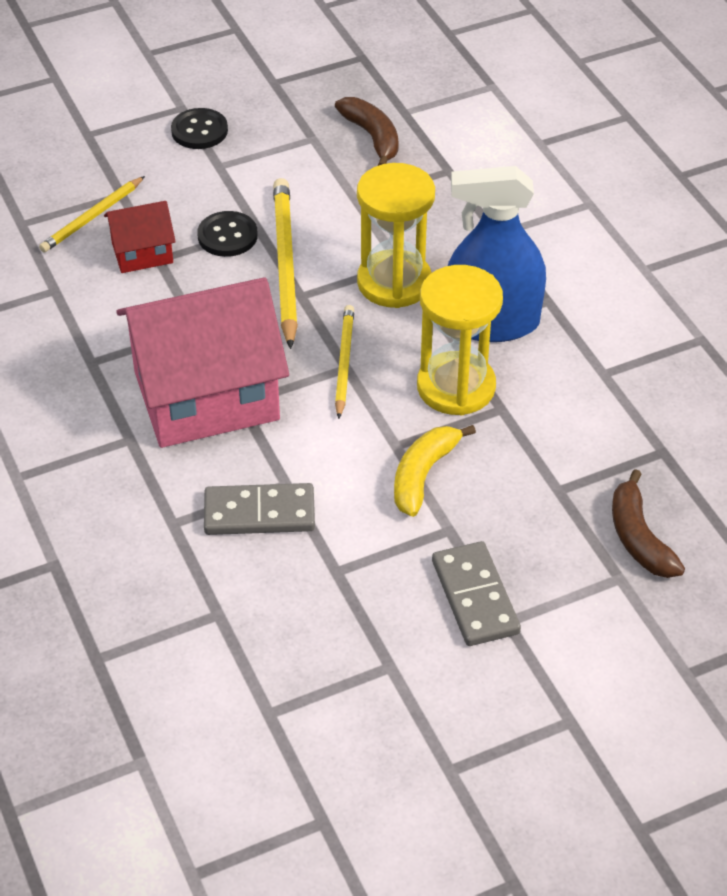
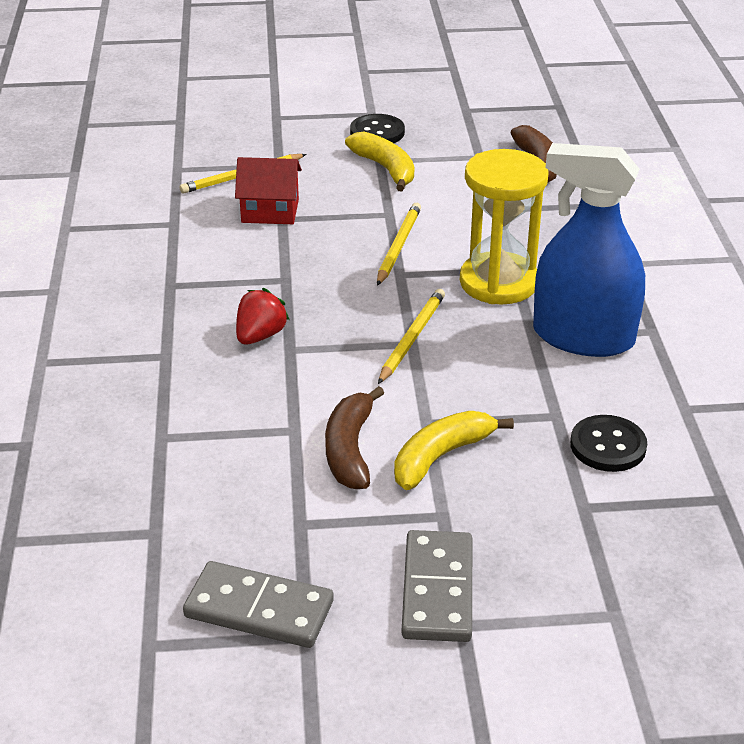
camera: 20 degrees right, 10 degrees down
pink house [116,277,289,448] -> red strawberry [236,288,290,345]
black button [197,211,258,257] -> black button moved to [570,415,647,472]
grey domino [204,483,315,535] -> grey domino moved to [183,561,334,648]
yellow pencil [273,178,298,349] -> yellow pencil [377,203,421,286], size x0.61
yellow hourglass [417,265,503,415] -> none
brown banana [612,469,685,578] -> brown banana moved to [325,386,384,489]
none -> yellow banana [345,132,414,191]

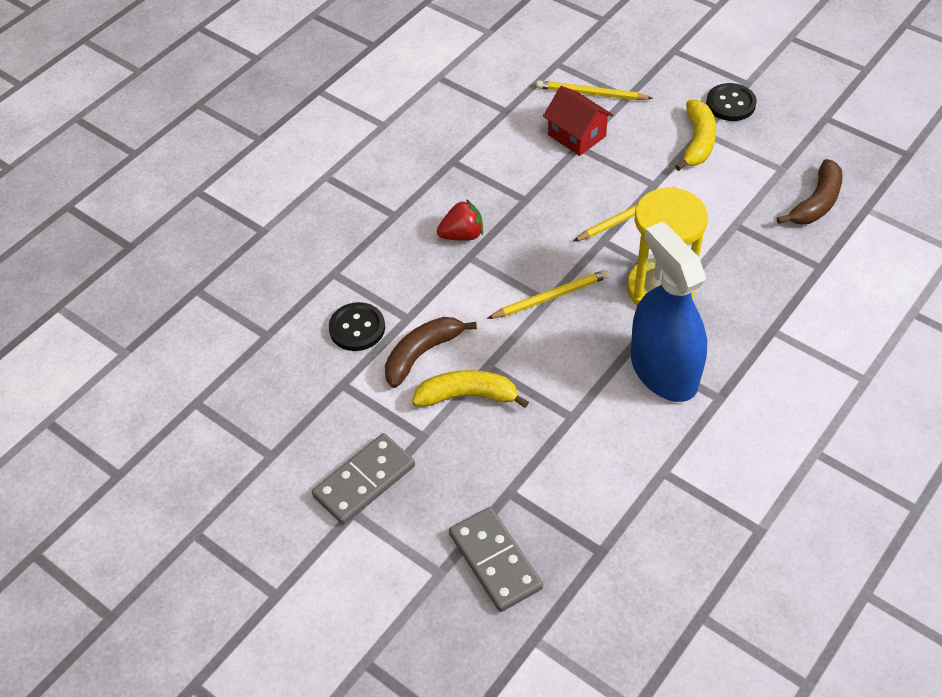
camera: 45 degrees right, 15 degrees up
grey domino [183,561,334,648] -> grey domino moved to [449,507,543,612]
black button [570,415,647,472] -> black button moved to [329,302,385,351]

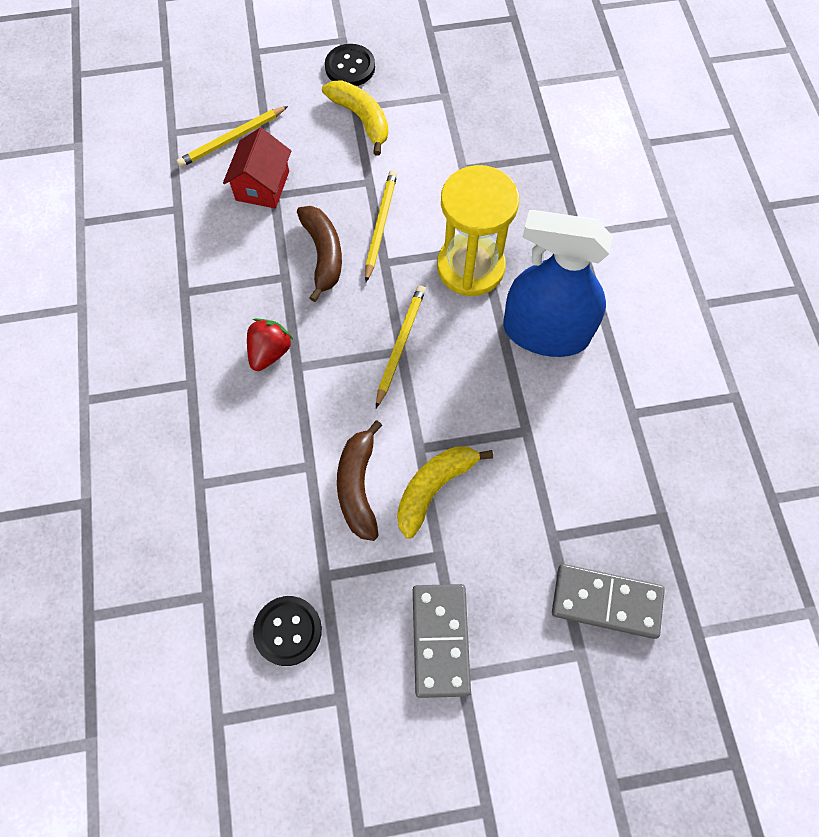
camera: 50 degrees left, 15 degrees up
black button [329,302,385,351] -> black button moved to [253,596,322,666]
red house [543,86,613,156] -> red house turned 75 degrees counterclockwise [223,128,291,209]
brown banana [777,159,843,225] -> brown banana moved to [297,206,342,302]

